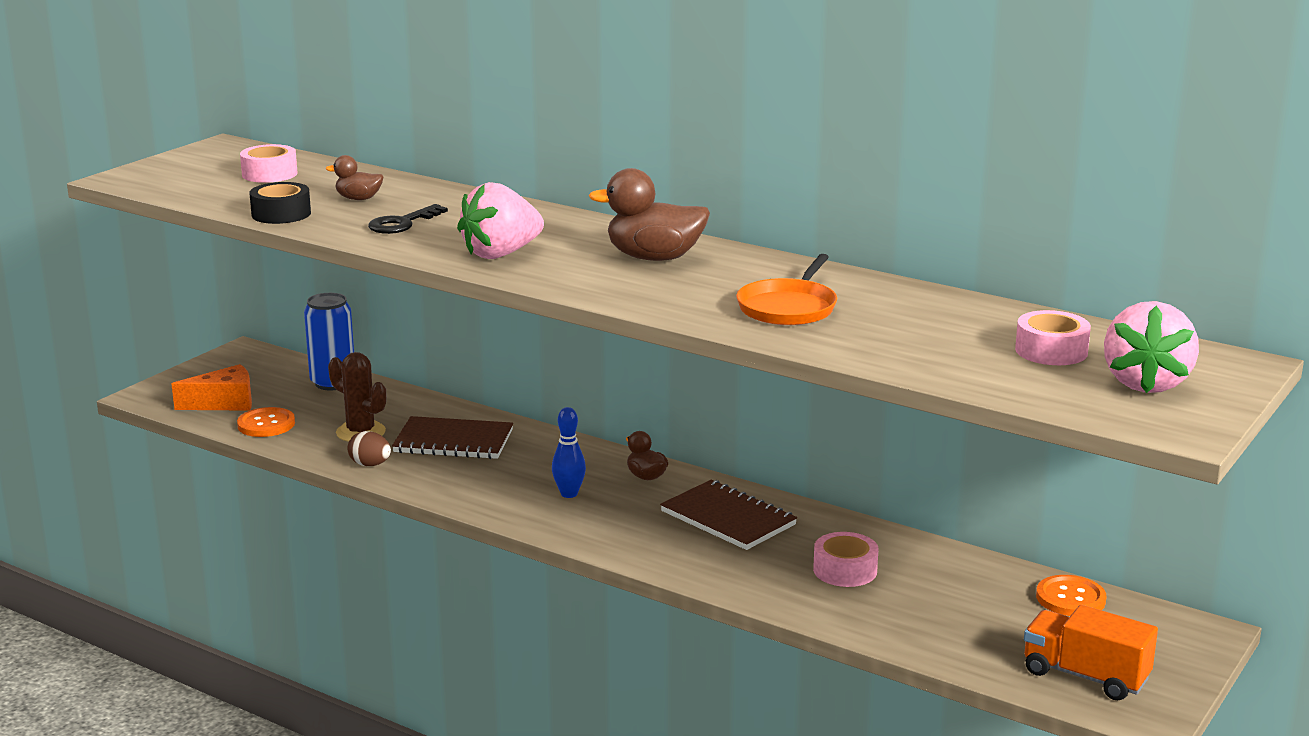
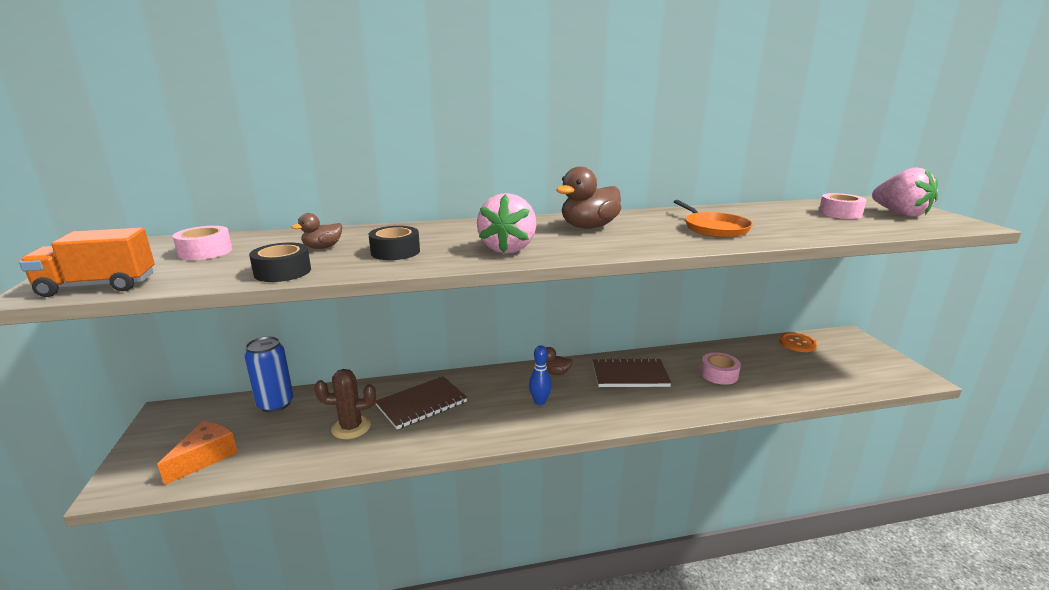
camera: 45 degrees left, 0 degrees up
orange button [237,407,295,437] -> none
brown egg [348,431,391,466] -> none
black key [368,204,448,234] -> black tape [369,226,420,260]
orange truck [1024,605,1158,700] -> orange truck moved to [19,228,155,297]

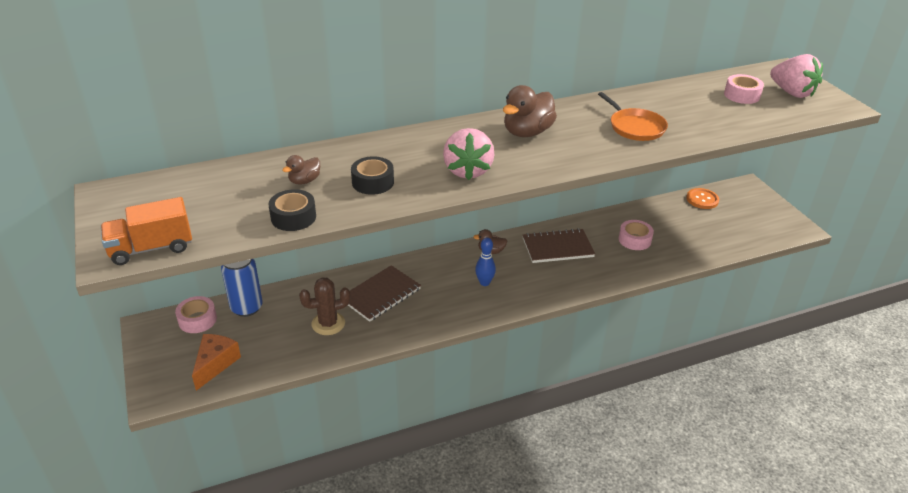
camera: 10 degrees left, 15 degrees up
pink tape [172,226,232,260] -> pink tape moved to [175,296,217,333]

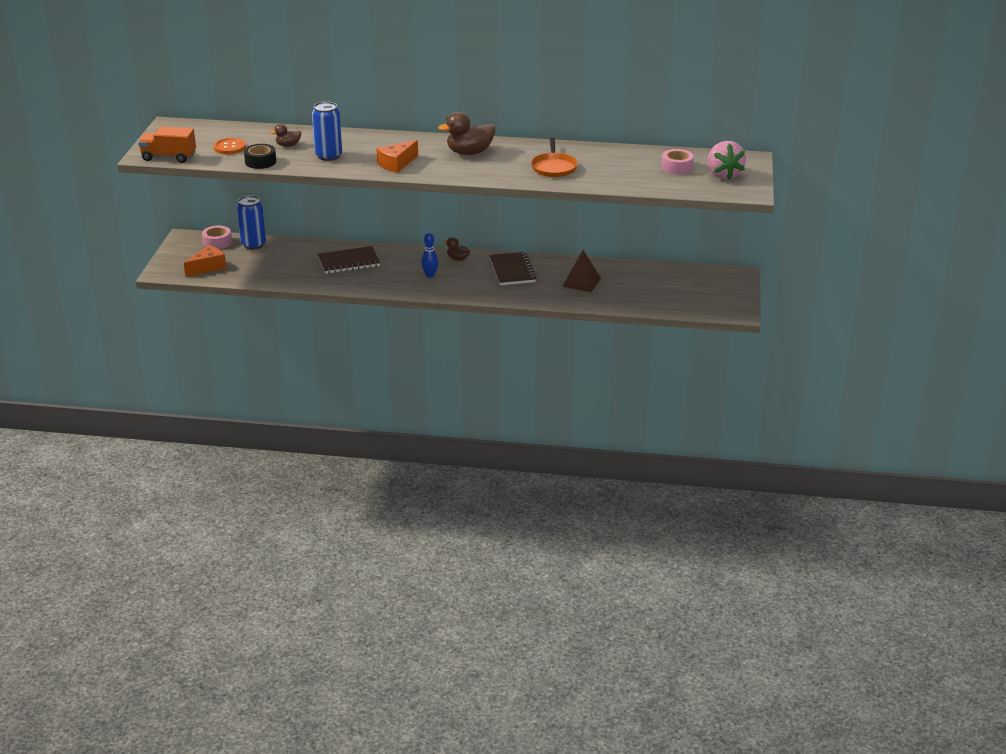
camera: 30 degrees right, 5 degrees down
brown cactus [299,277,350,335] -> none
black tape [351,156,394,195] -> blue can [312,101,342,161]
pink strawberry [443,128,495,180] -> orange cheese [376,140,418,173]
brown notebook [523,228,595,263] -> brown notebook turned 60 degrees clockwise [490,252,537,285]
pink tape [619,220,654,250] -> brown pyramid [562,250,601,292]
orange button [686,188,719,209] -> orange button moved to [214,138,246,154]

